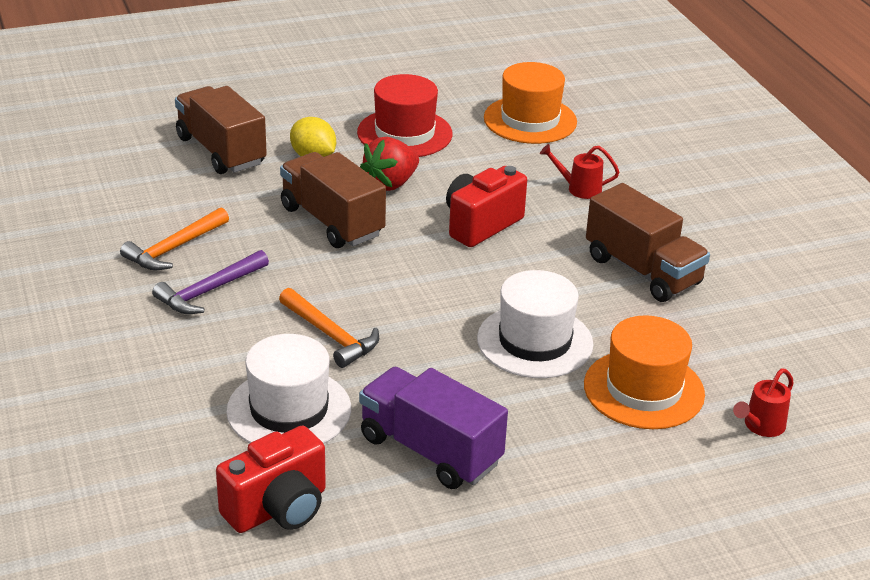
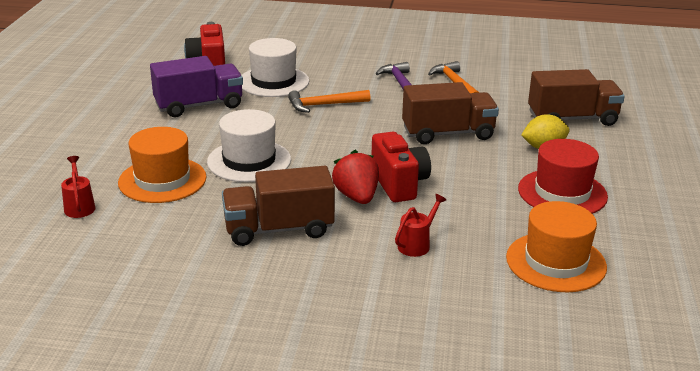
camera: 120 degrees right, 5 degrees down
red strawberry [360,137,419,191] -> red strawberry moved to [332,150,379,204]

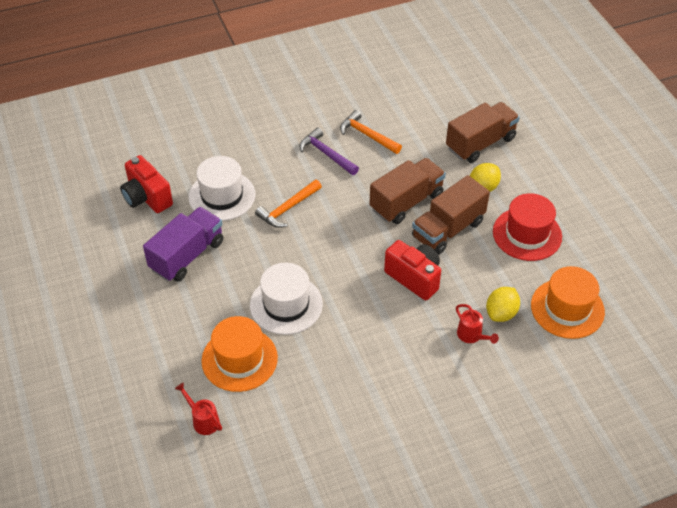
camera: 30 degrees left, 20 degrees up
brown truck [222,166,335,246] -> brown truck moved to [412,175,490,255]
red strawberry [332,150,379,204] -> none
red watering can [395,194,446,257] -> red watering can turned 135 degrees clockwise [456,304,499,344]
none -> yellow lemon [486,287,520,322]

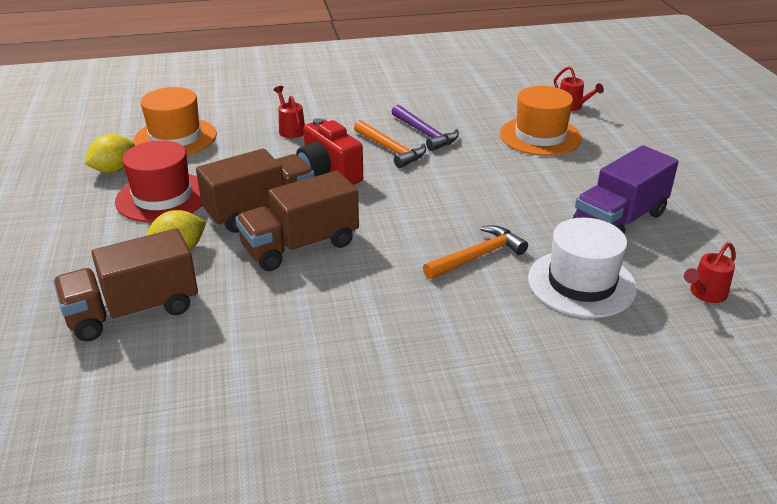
camera: 170 degrees left, 15 degrees down
red camera [120,155,173,213] -> red watering can [684,242,736,303]
white hat [250,263,323,335] -> none
purple hammer [299,128,359,175] -> purple hammer moved to [392,105,459,151]
orange hammer [340,110,402,154] -> orange hammer moved to [354,120,426,168]
yellow lemon [486,287,520,322] -> yellow lemon moved to [84,134,135,173]

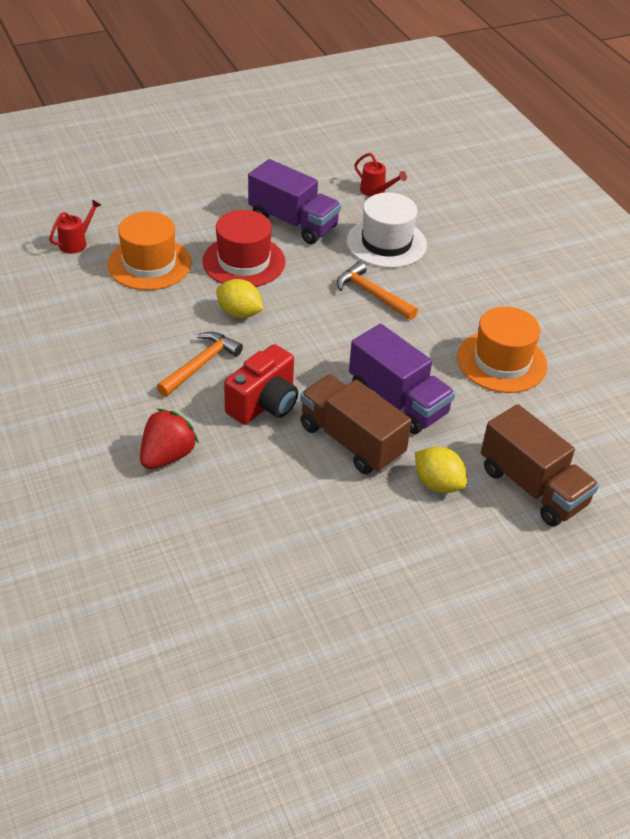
camera: 105 degrees left, 10 degrees up
yellow lemon [84,134,135,173] -> yellow lemon moved to [216,279,263,318]
red hat [115,140,202,223] -> red hat moved to [202,210,285,287]
orange hat [134,87,217,155] -> orange hat moved to [457,306,547,393]
brown truck [235,171,359,271] -> purple truck [349,324,455,434]
red watering can [273,86,305,138] -> red strawberry [140,409,199,469]
purple hammer [392,105,459,151] -> none

